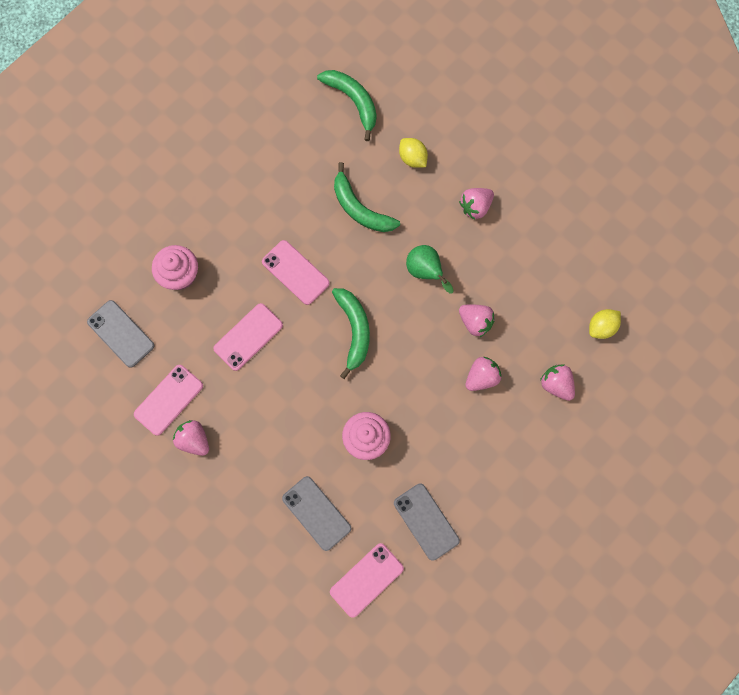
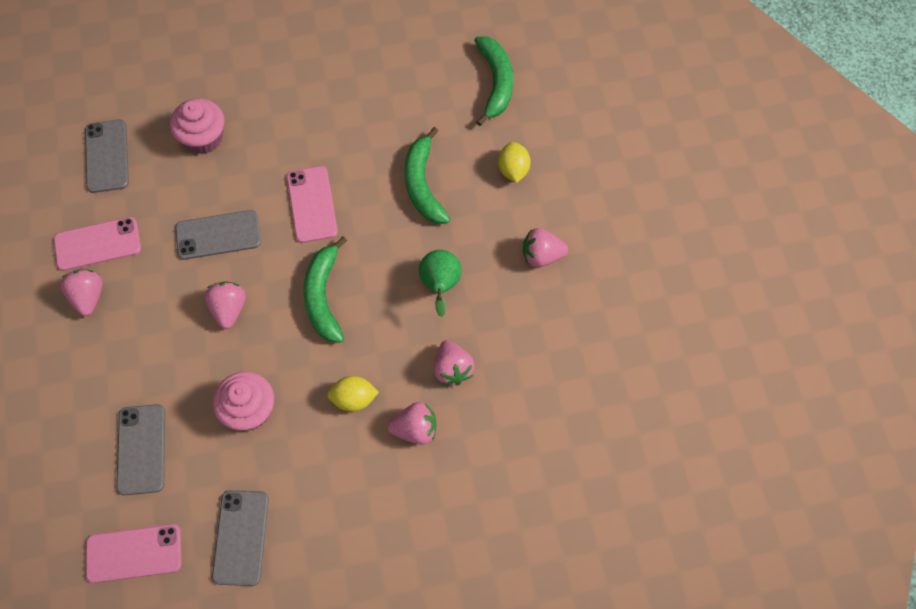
camera: 35 degrees right, 10 degrees down
pink phone [213,303,283,371] -> grey phone [175,210,261,260]
green banana [332,288,370,379] -> green banana turned 150 degrees clockwise [303,236,347,343]
pink strawberry [540,364,575,401] -> pink strawberry moved to [205,281,246,329]
yellow lemon [589,309,621,339] -> yellow lemon moved to [327,376,379,412]

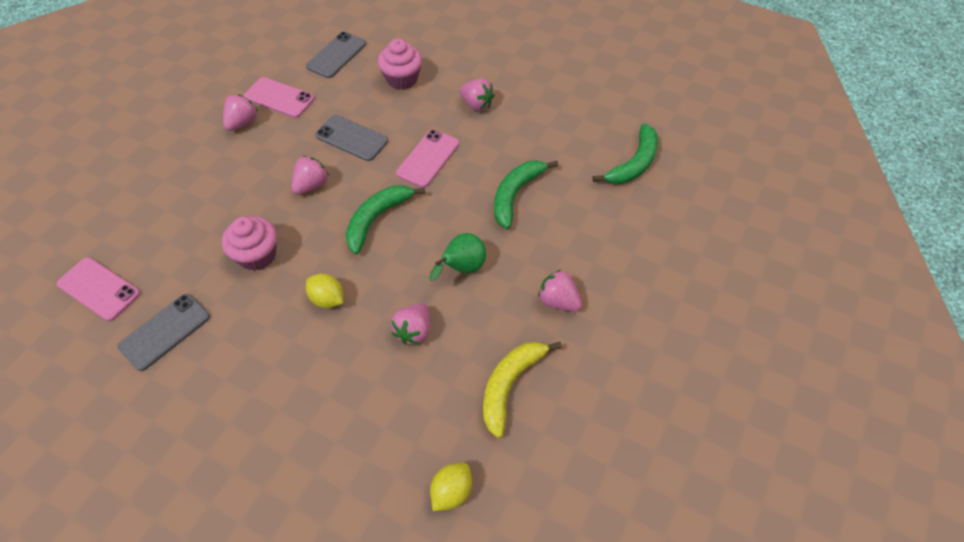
camera: 40 degrees right, 10 degrees down
grey phone [116,404,165,495] -> none
pink strawberry [388,402,436,445] -> pink strawberry moved to [459,78,495,111]
yellow lemon [498,142,531,183] -> yellow lemon moved to [430,463,472,511]
none -> yellow banana [483,342,562,438]

